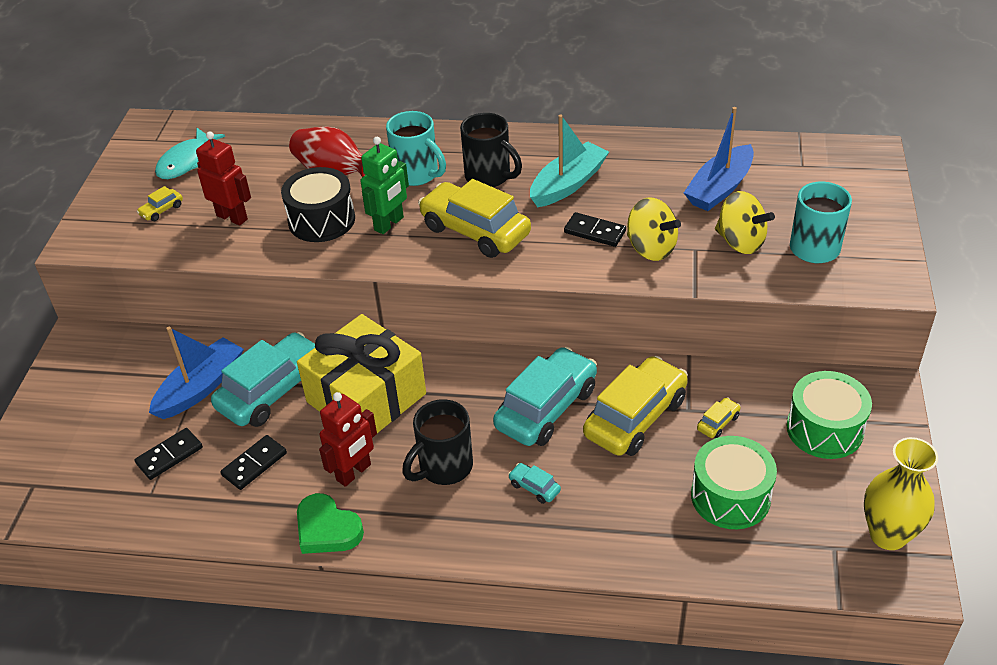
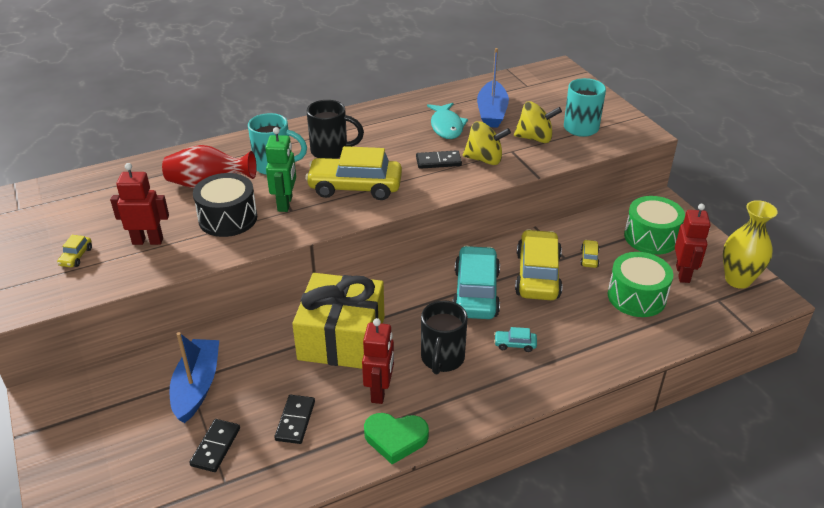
camera: 35 degrees left, 5 degrees down
turquoise fish [155,128,225,179] -> turquoise fish moved to [427,103,468,139]
turquoise car [211,332,315,427] -> none
turquoise boat [530,115,609,207] -> none
none -> red robot [675,204,711,283]

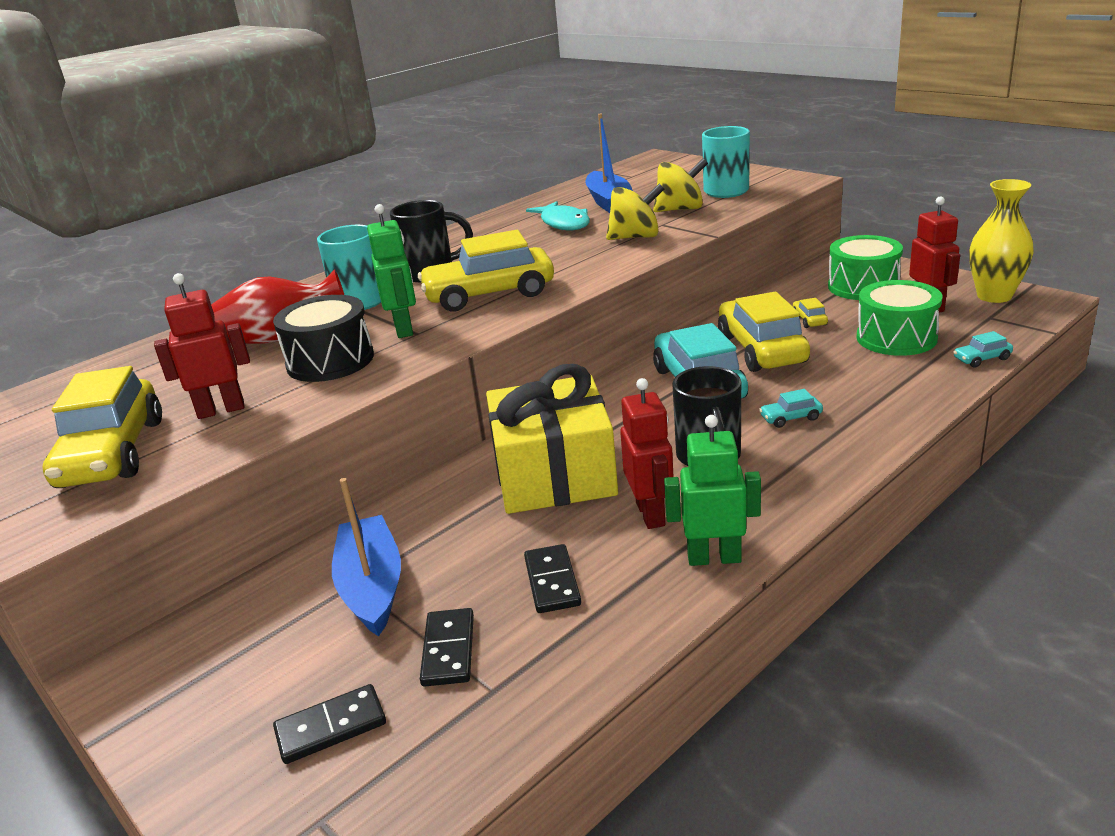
camera: 15 degrees left, 10 degrees down
yellow car [57,235,92,267] -> yellow car [43,366,162,488], size x2.43
green heart [364,413,429,464] -> green robot [664,415,761,566]
black domino [416,150,462,169] -> black domino moved to [273,684,386,764]
none -> turquoise car [954,331,1013,368]

